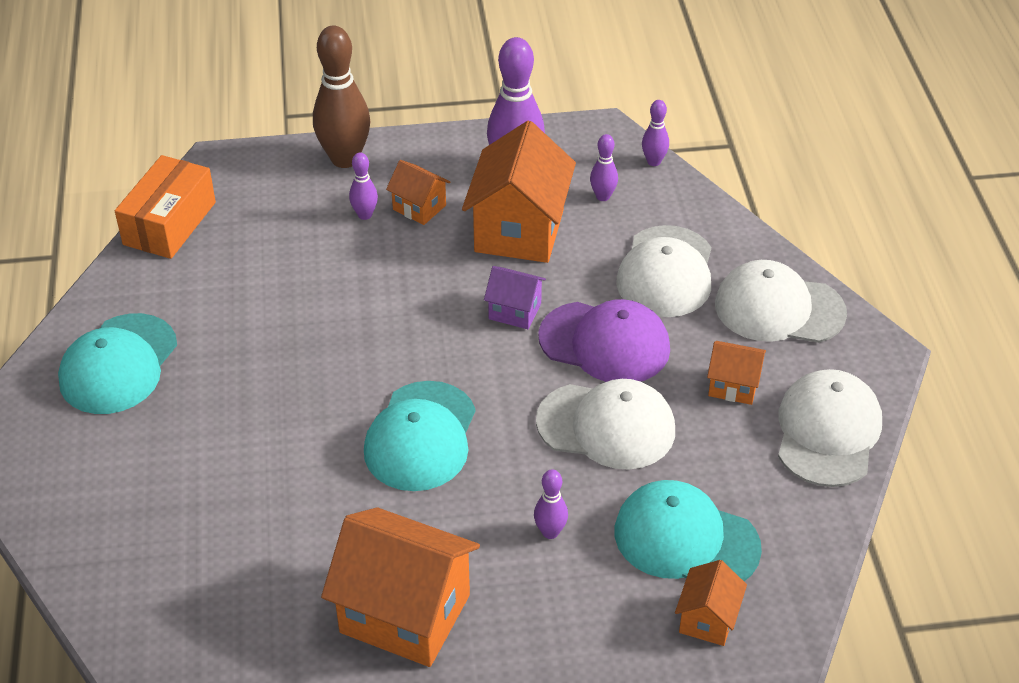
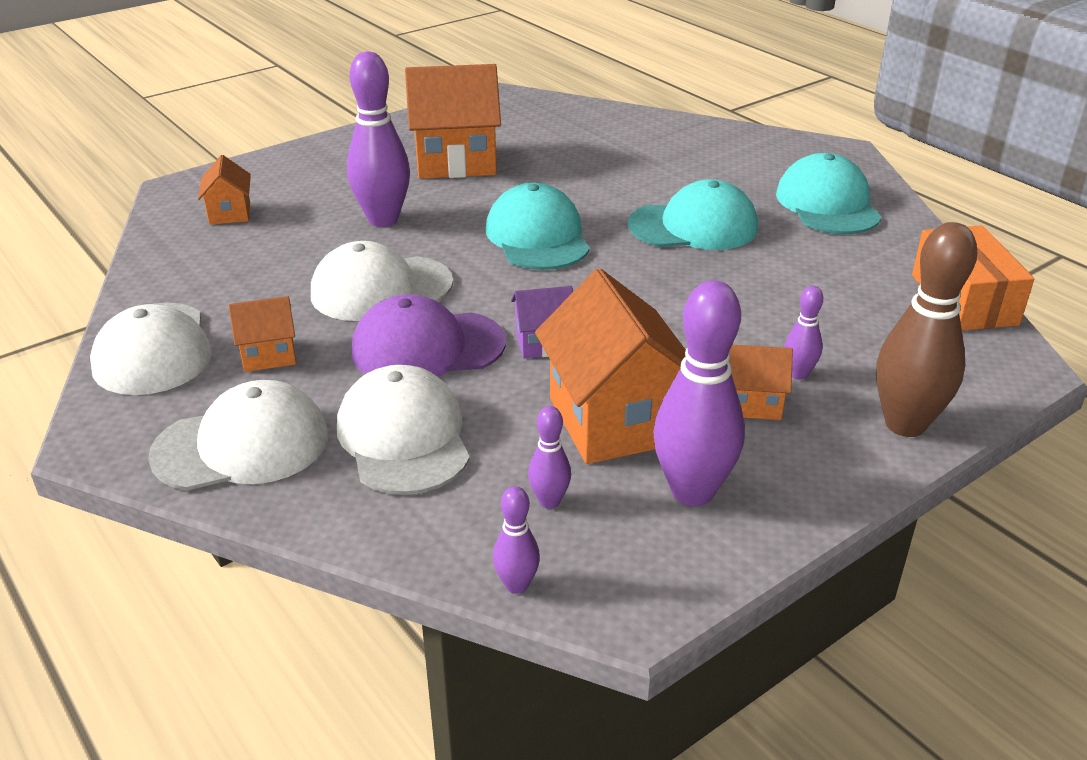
camera: 150 degrees right, 10 degrees down
purple bowling pin [534,469,568,539] -> purple bowling pin [347,52,410,227], size x2.07
turquoise cap [615,480,762,581] -> turquoise cap moved to [628,179,758,250]

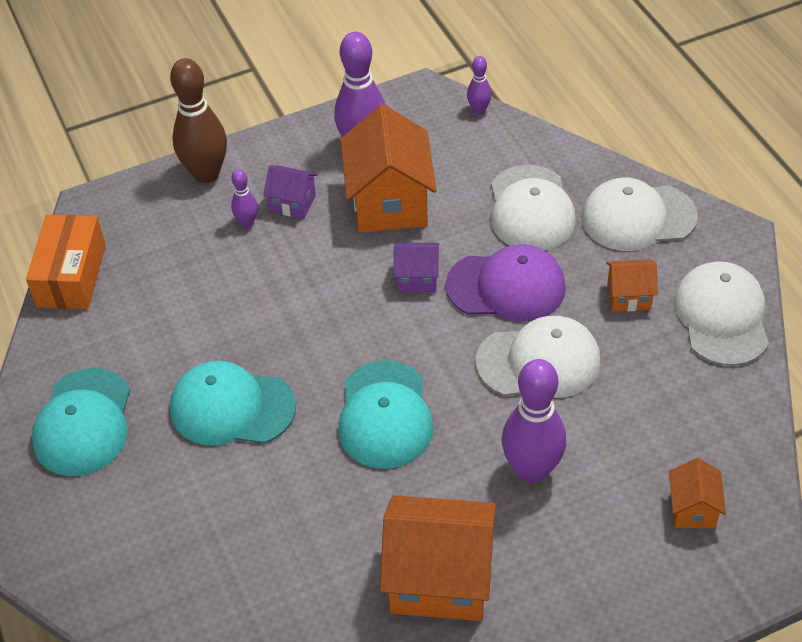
camera: 165 degrees left, 15 degrees up
purple bowling pin [528,406,571,509] -> none
orange house [729,345,793,420] -> purple house [263,166,318,219]

